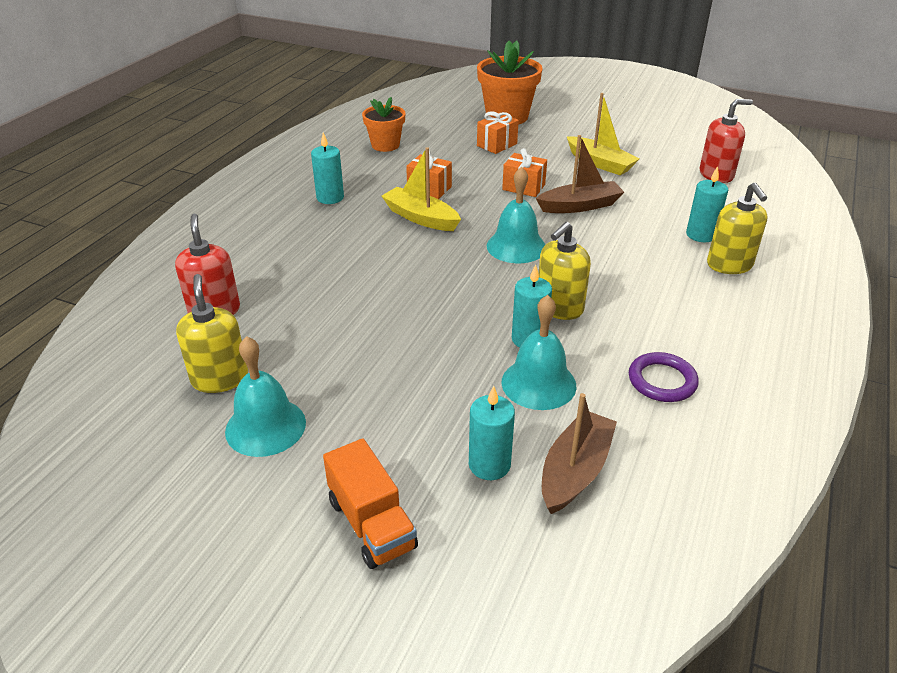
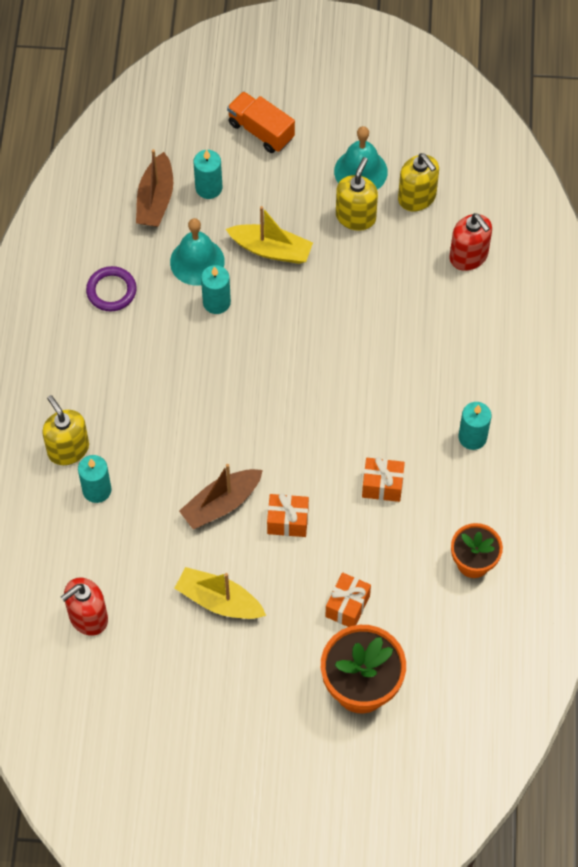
camera: 160 degrees right, 25 degrees up
yellow boat [382,147,461,231] -> yellow boat moved to [226,206,313,264]
turquoise bell [487,167,546,263] -> none
yellow soap dispenser [538,222,591,320] -> yellow soap dispenser moved to [336,157,378,231]

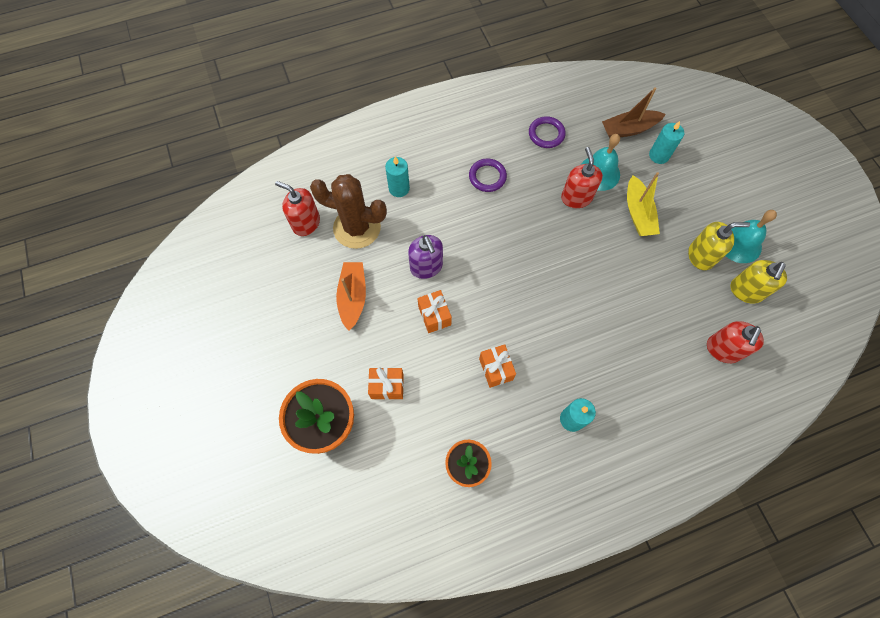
camera: 65 degrees right, 5 degrees up
yellow soap dispenser [42,395,89,465] -> none
yellow boat [174,567,266,619] -> orange boat [336,262,366,331]
brown boat [179,464,263,529] -> purple soap dispenser [408,235,443,279]
turquoise candle [201,265,231,314] -> red soap dispenser [561,147,603,208]
orange truck [227,91,295,153] -> none
none -> brown cactus [310,174,387,249]
none -> purple ring [469,159,507,192]

